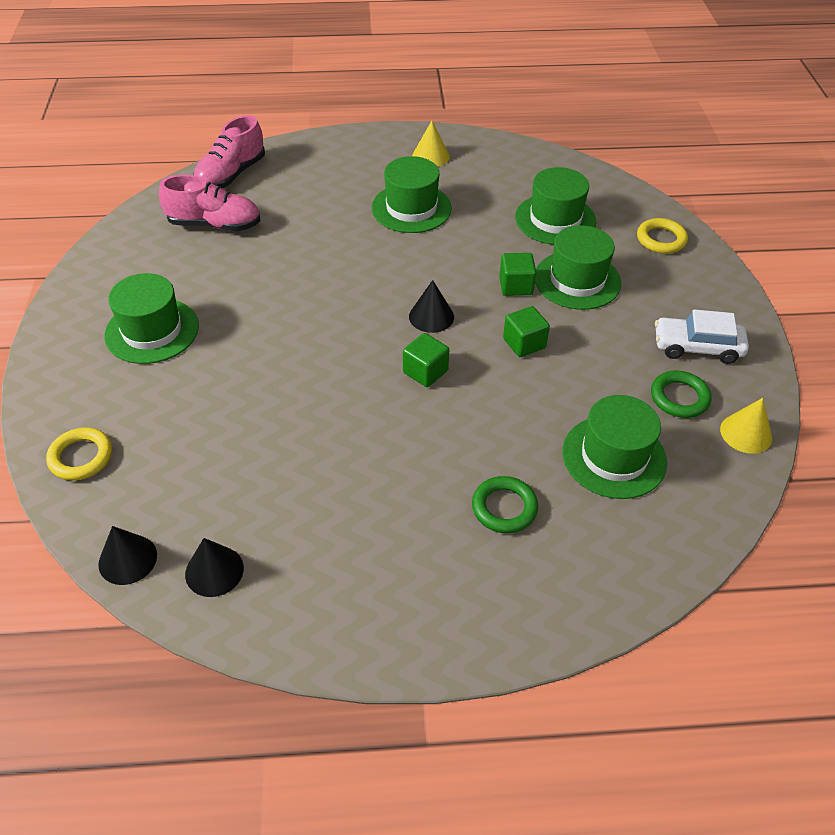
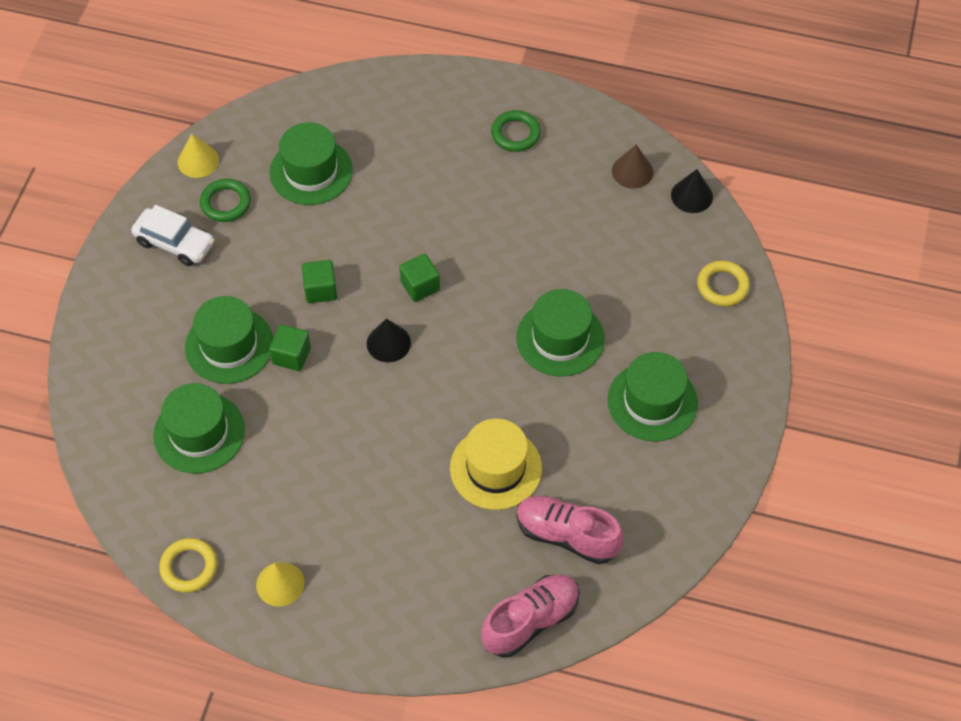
camera: 160 degrees left, 10 degrees up
black cone [185,538,244,597] -> brown cone [612,145,653,189]
green hat [372,156,452,233] -> green hat moved to [516,289,605,377]
green ring [472,476,538,533] -> green ring moved to [491,110,541,152]
yellow ring [637,218,688,254] -> yellow ring moved to [159,538,218,593]
none -> yellow hat [450,419,542,510]

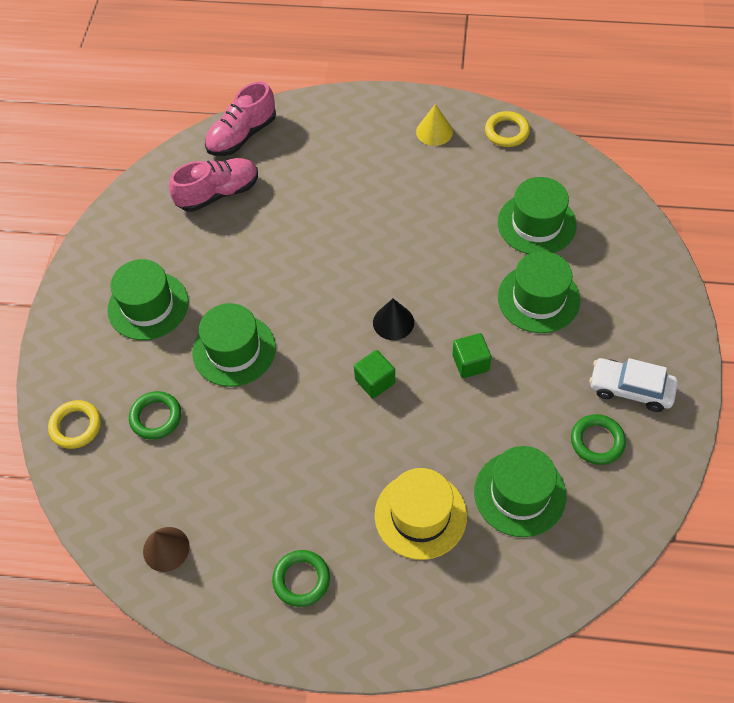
camera: 175 degrees right, 0 degrees up
yellow cone [178,134,219,178] -> none
green cube [269,325,311,371] -> none
yellow hat [450,419,542,510] -> yellow hat moved to [375,468,467,560]
pink shoe [516,495,624,564] -> pink shoe turned 45 degrees counterclockwise [169,158,258,212]
black cone [671,169,713,213] -> none
none -> green ring [129,391,181,440]

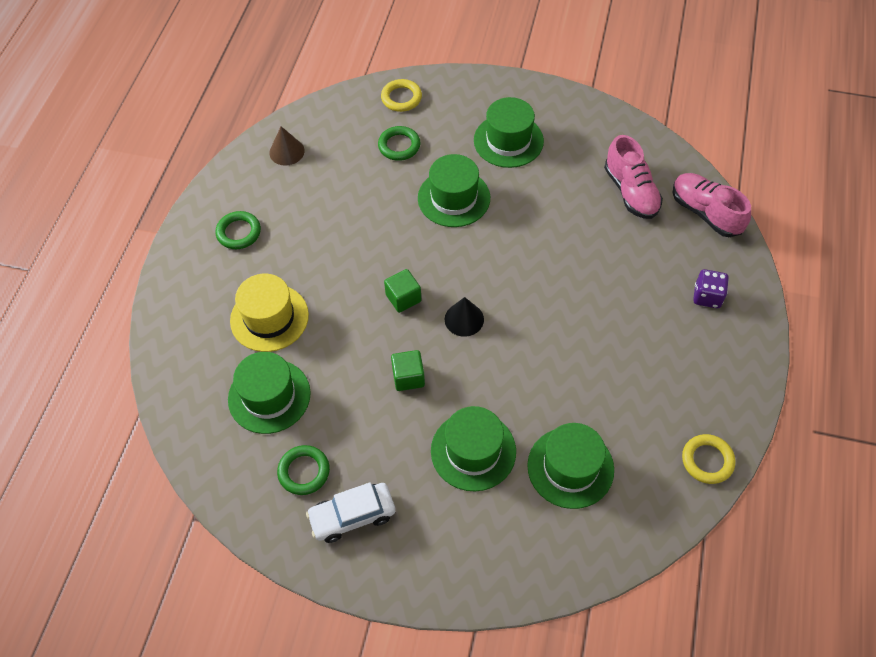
camera: 95 degrees right, 0 degrees up
yellow cone [416,104,453,146] -> none
white car [590,358,678,412] -> white car turned 135 degrees counterclockwise [306,482,395,543]
none -> purple dice [693,269,729,308]

